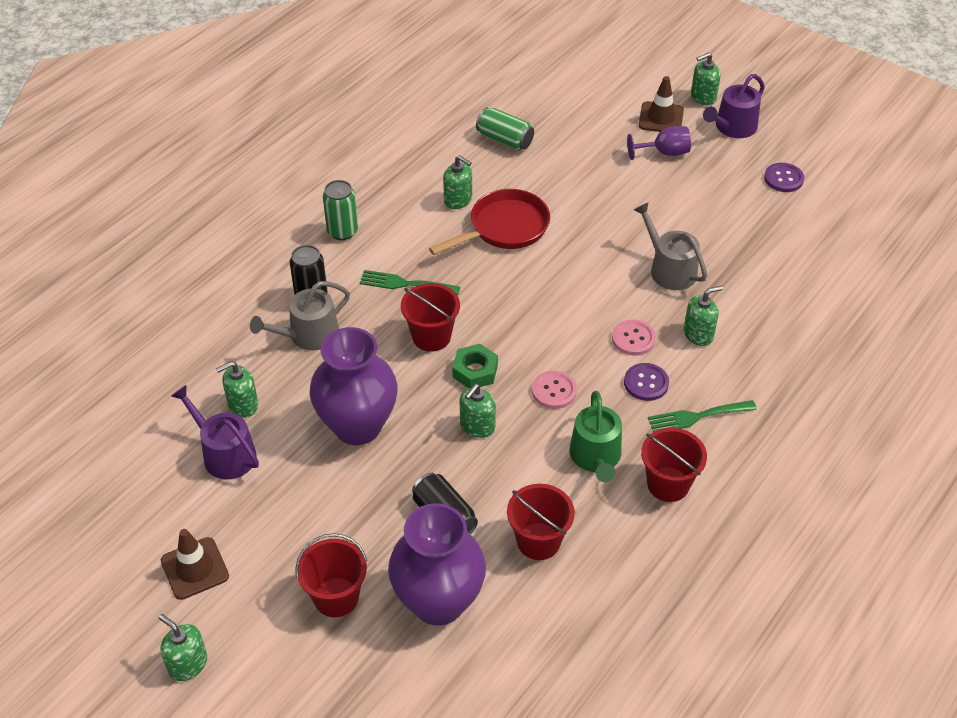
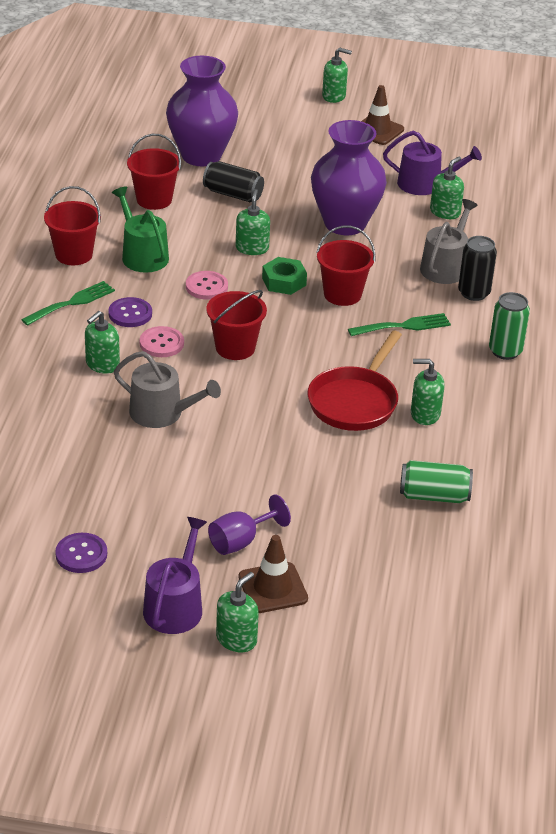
camera: 150 degrees right, 10 degrees down
red bucket [295,533,367,617] -> red bucket moved to [206,290,267,360]

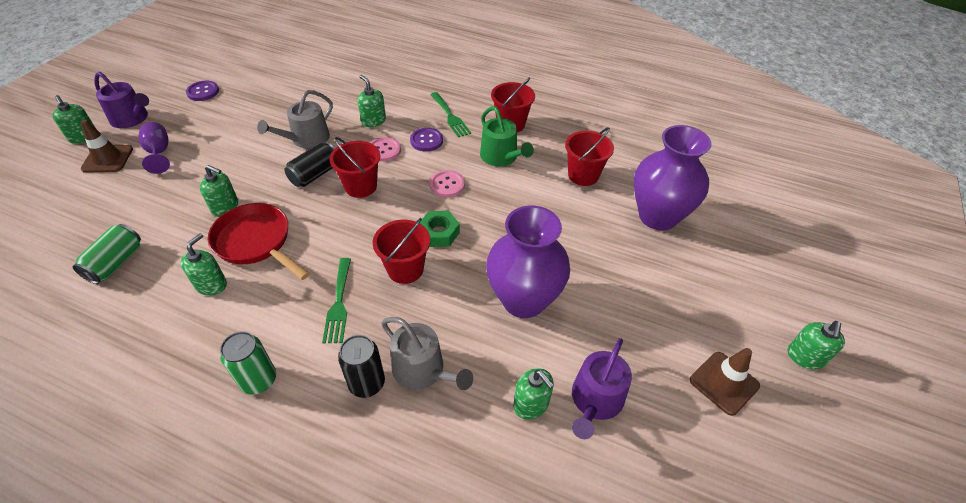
camera: 105 degrees right, 10 degrees up
green watering can [112,186,169,273] -> green watering can turned 75 degrees clockwise [480,106,534,167]
black can [203,161,264,202] -> black can moved to [284,142,335,187]
green soap dispenser [236,189,270,255] -> green soap dispenser moved to [200,165,238,217]

